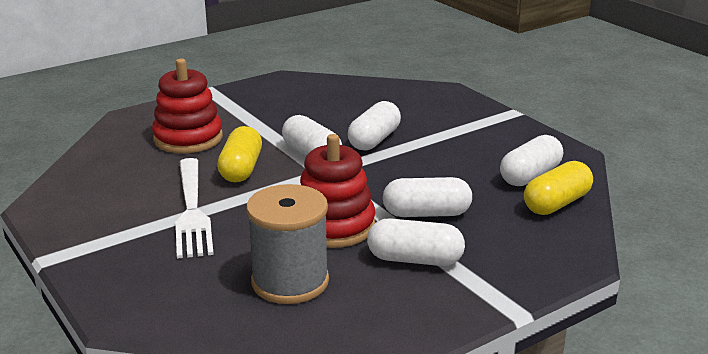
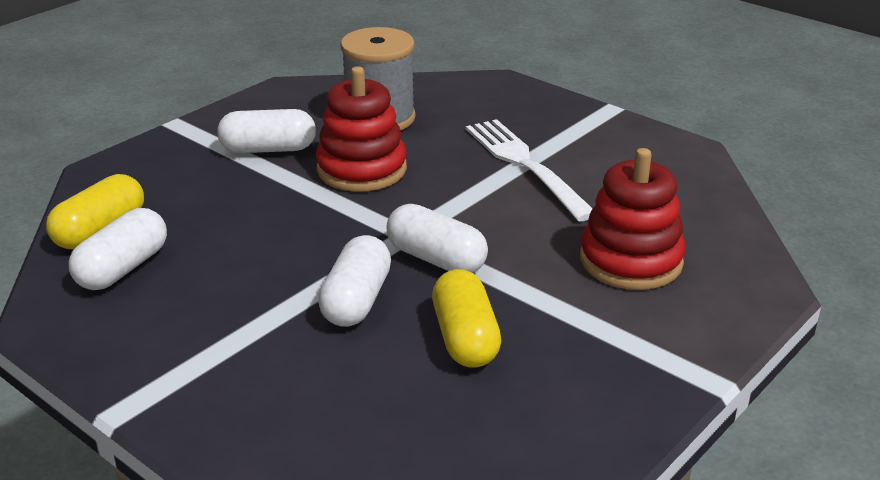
camera: 165 degrees right, 5 degrees up
yellow capsule [217,126,262,182] -> yellow capsule moved to [432,269,501,368]
white capsule [383,177,472,217] -> none

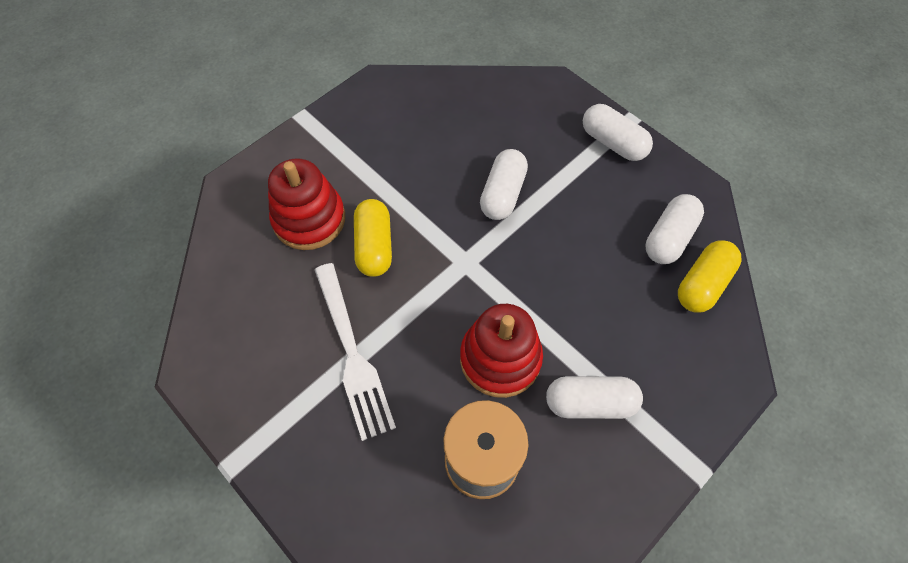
camera: 175 degrees left, 30 degrees up
white capsule [386,204,488,273] -> white capsule moved to [583,104,653,161]
yellow capsule [432,269,501,368] -> yellow capsule moved to [354,199,392,277]

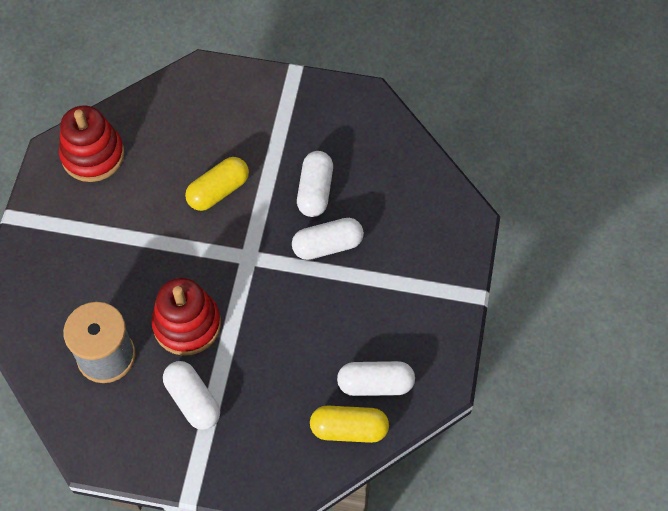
camera: 55 degrees right, 0 degrees up
red stacking toy [268,158,345,250] -> red stacking toy moved to [59,105,124,182]
white fork [315,263,396,441] -> none
white capsule [583,104,653,161] -> white capsule moved to [297,151,333,217]

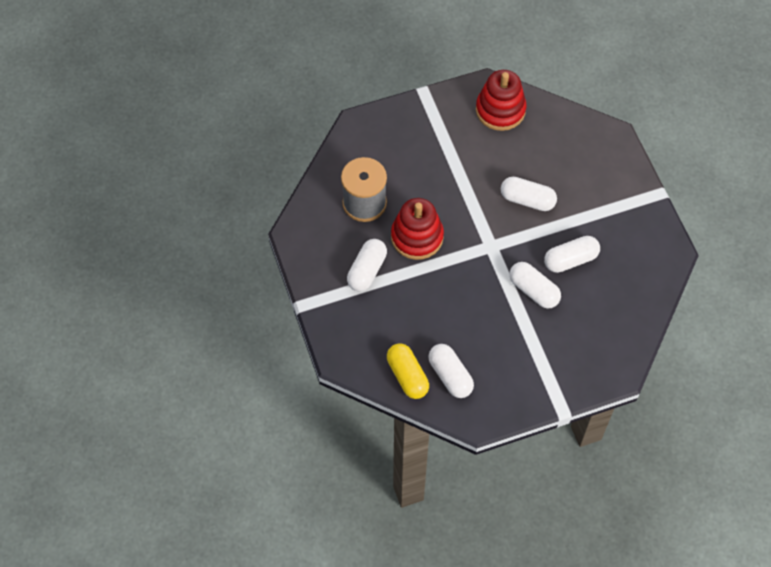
camera: 60 degrees right, 0 degrees up
yellow capsule [185,157,249,211] -> white capsule [501,177,557,211]

